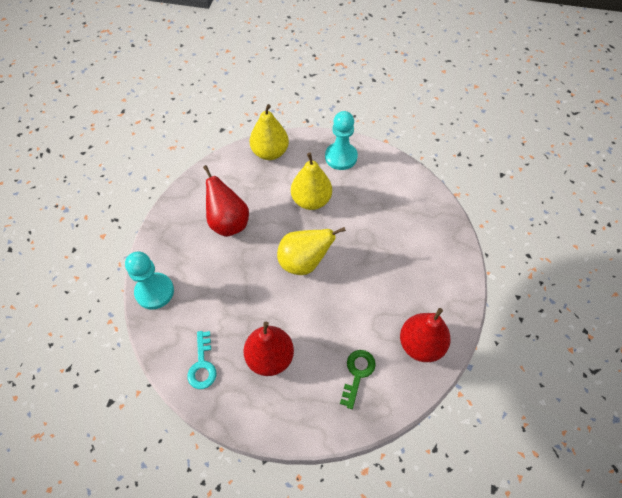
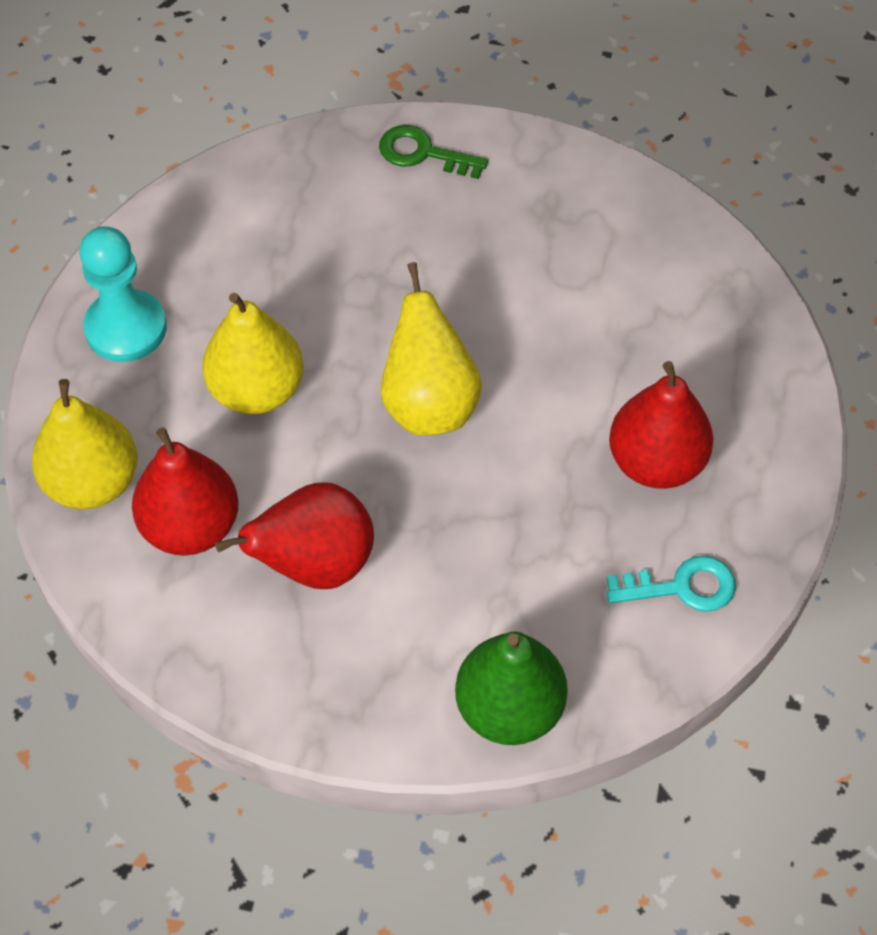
camera: 90 degrees left, 0 degrees up
turquoise pawn [125,251,174,309] -> green pear [455,632,567,745]
green key [340,350,376,409] -> green key moved to [379,125,488,179]
red pear [400,308,451,362] -> red pear moved to [132,427,239,556]

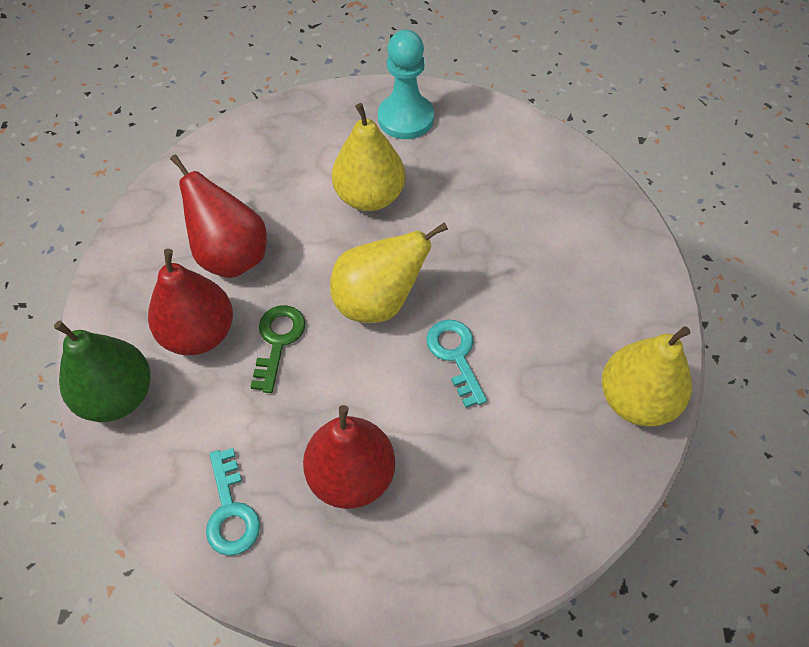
camera: 80 degrees right, 0 degrees up
yellow pear [32,379,138,509] -> yellow pear moved to [602,326,692,427]
red pear [132,427,239,556] -> red pear moved to [148,249,233,355]
green key [379,125,488,179] -> green key moved to [251,305,306,393]
none -> turquoise key [426,319,487,408]

